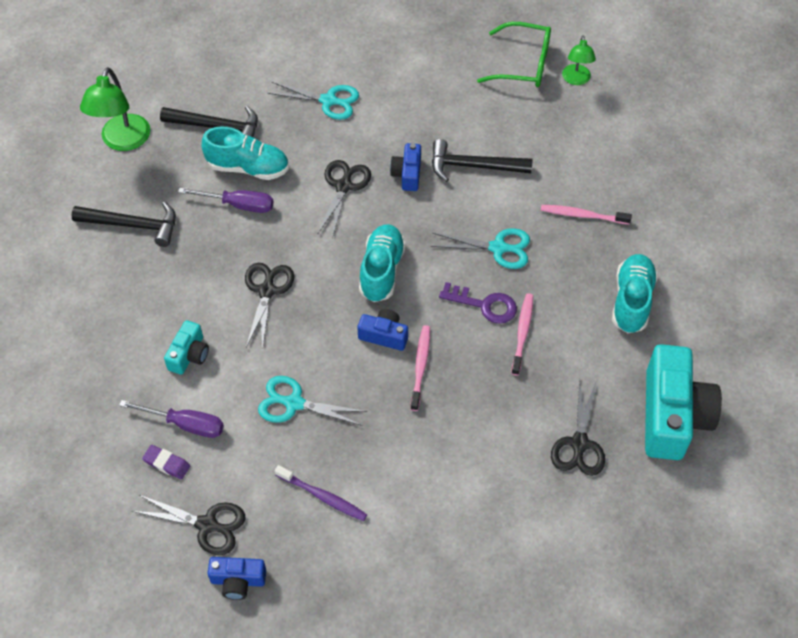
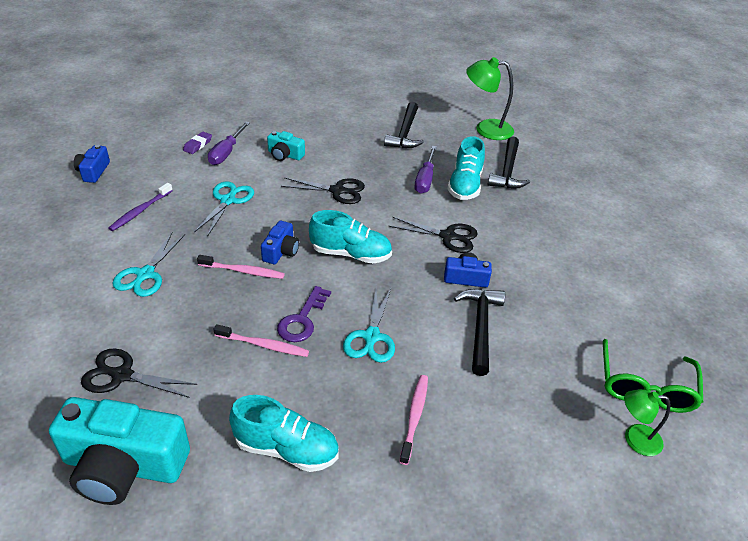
camera: 90 degrees right, 15 degrees down
black scissors [132,495,245,555] -> none
turquoise scissors [267,82,359,120] -> turquoise scissors moved to [112,232,185,297]

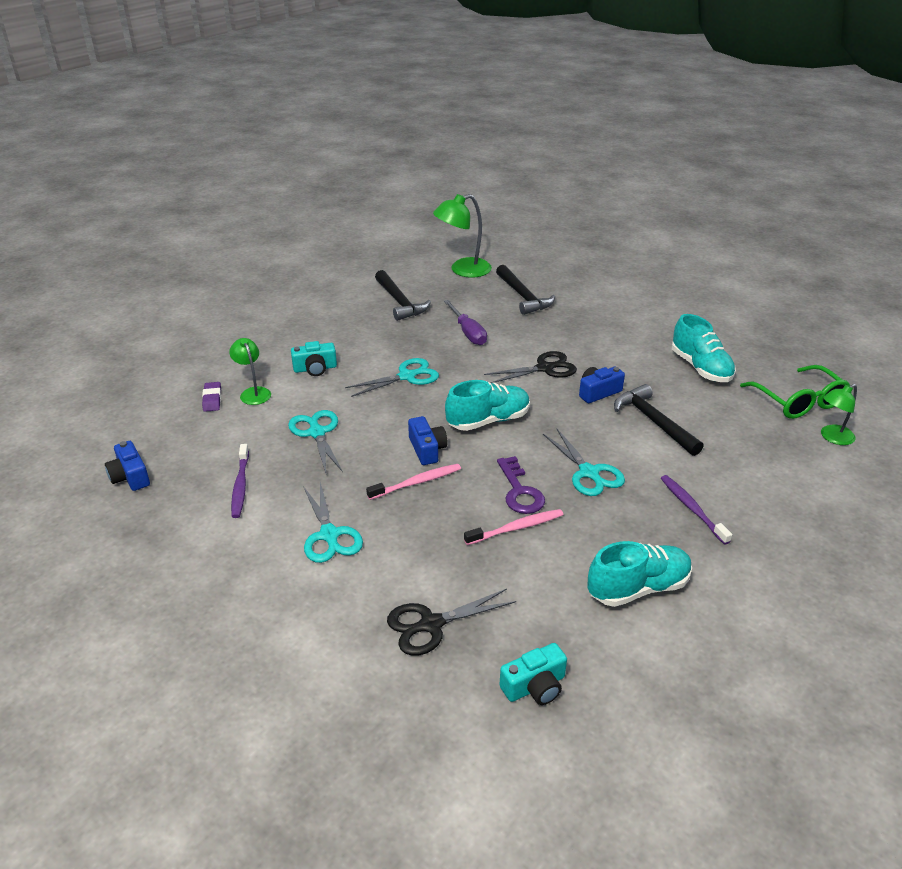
camera: 35 degrees left, 5 degrees down
turquoise camera [49,397,190,505] -> turquoise camera [500,643,567,705], size x0.49
purple screwdriver [208,122,250,165] -> green lamp [229,338,271,405]
black scissors [281,178,365,204] -> turquoise scissors [345,358,439,397]
pink toothbrush [399,375,428,465] -> purple toothbrush [661,475,732,545]
turquoise shoe [447,136,485,200] -> turquoise shoe moved to [672,314,736,382]

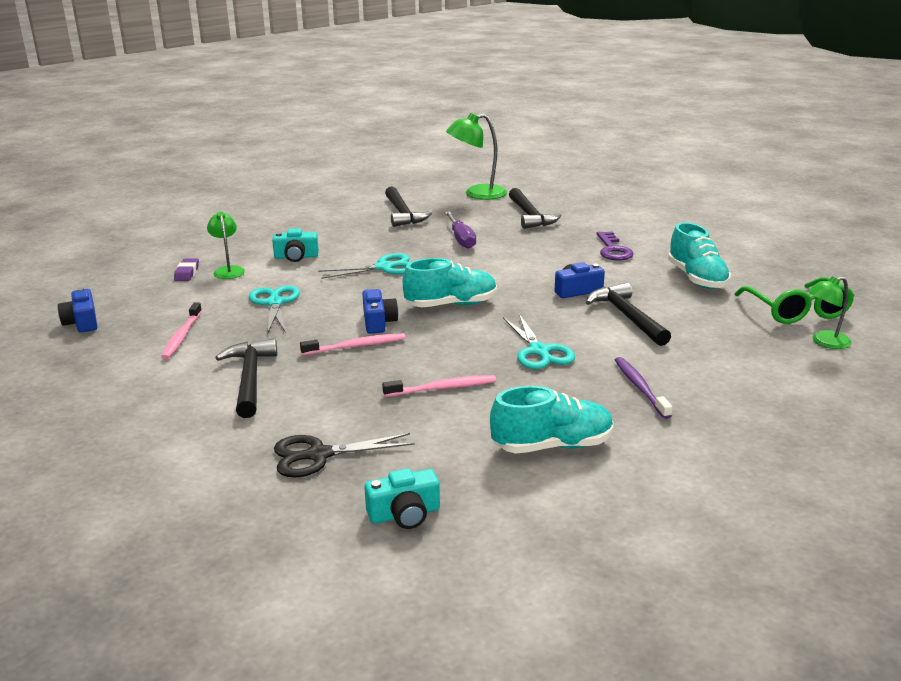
camera: 10 degrees right, 10 degrees down
purple toothbrush [231,444,249,518] -> pink toothbrush [161,302,202,359]
turquoise scissors [303,482,363,563] -> black hammer [215,338,277,418]
black scissors [484,351,577,383] -> none
purple key [497,456,545,514] -> purple key moved to [597,231,633,261]

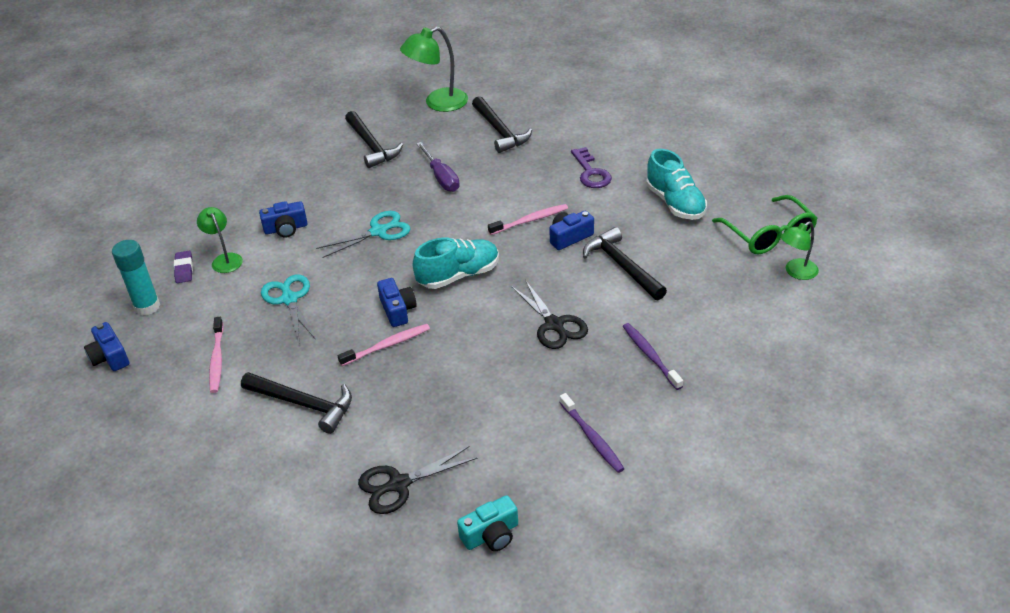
camera: 10 degrees left, 15 degrees up
black hammer [215,338,277,418] -> black hammer turned 135 degrees clockwise [241,372,352,434]
turquoise camera [272,228,319,262] -> blue camera [259,201,307,238]
pink toothbrush [382,375,496,397] -> pink toothbrush moved to [488,204,568,235]
turquoise shoe [490,386,614,454] -> purple toothbrush [559,393,625,473]
turquoise scissors [503,314,575,369] -> black scissors [511,280,588,349]
none -> turquoise glue stick [112,240,160,316]

